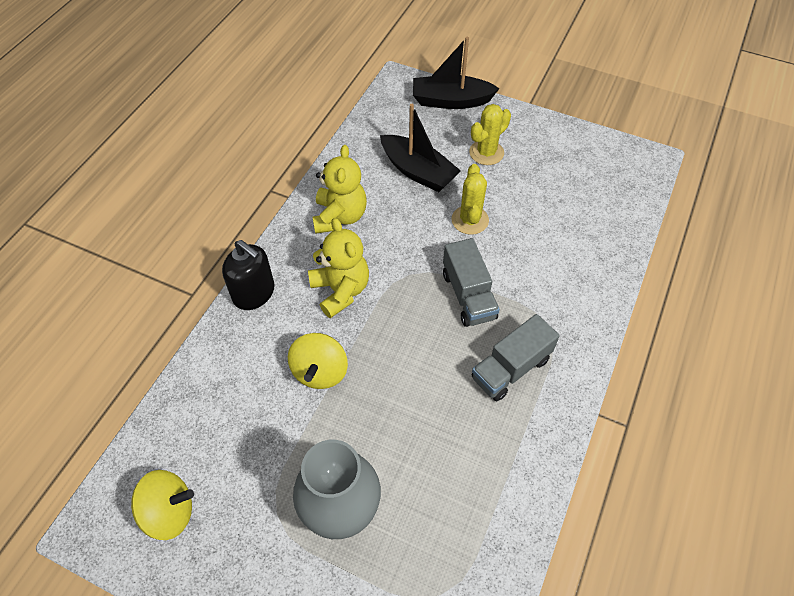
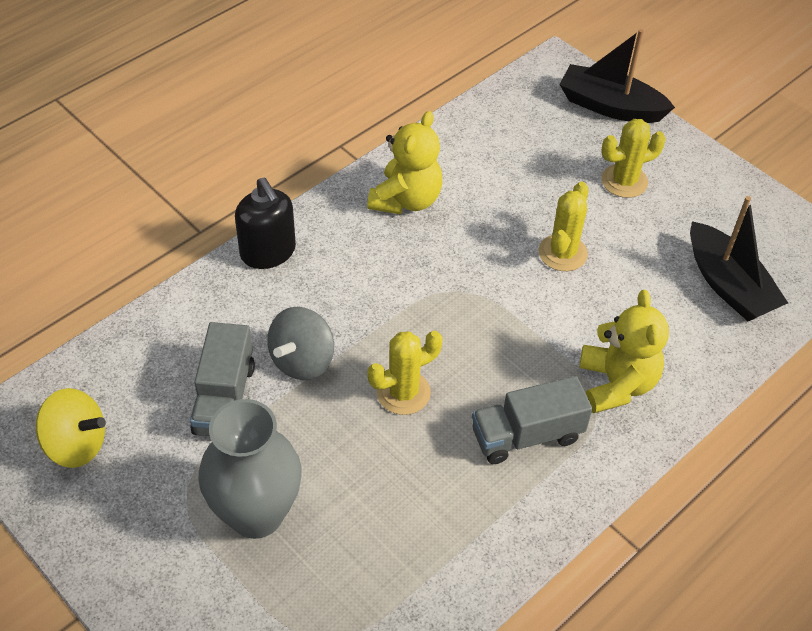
camera: 20 degrees right, 5 degrees down
yellow spinning top [288,333,348,389] -> grey spinning top [267,307,334,380]
yellow teddy bear [308,218,369,318] -> yellow teddy bear moved to [579,290,669,413]
black boat [380,104,461,192] -> black boat moved to [690,196,788,321]
grey truck [443,238,500,327] -> grey truck moved to [190,322,255,436]
none -> yellow cactus [367,331,443,415]

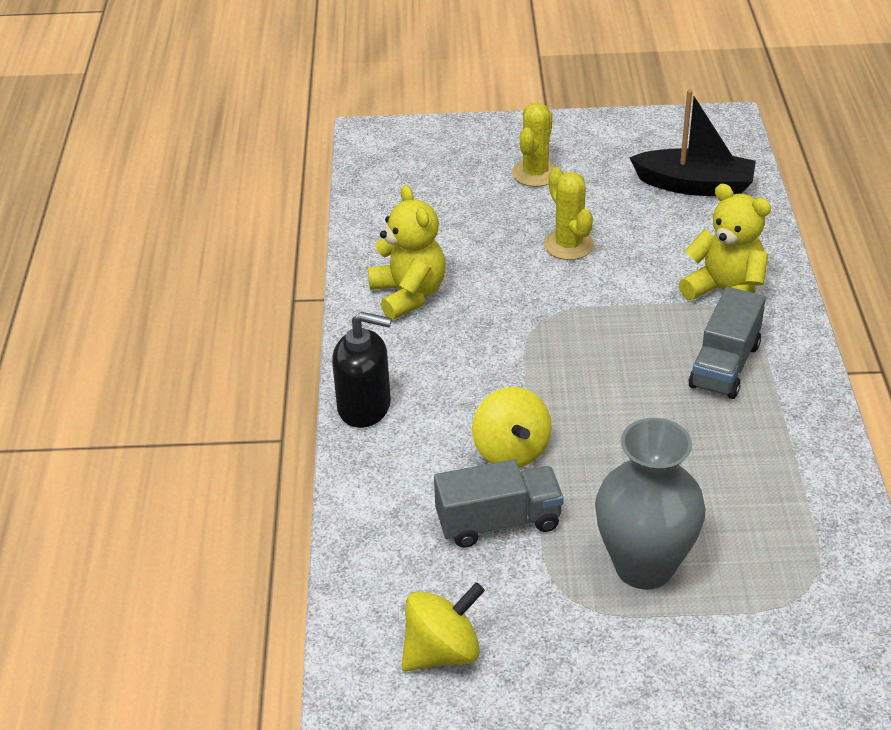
camera: 45 degrees left, 10 degrees down
grey truck [190,322,255,436] -> grey truck turned 60 degrees counterclockwise [434,459,564,548]
grey spinning top [267,307,334,380] -> yellow spinning top [472,387,552,468]
yellow cactus [367,331,443,415] -> none
black boat [559,29,675,123] -> none

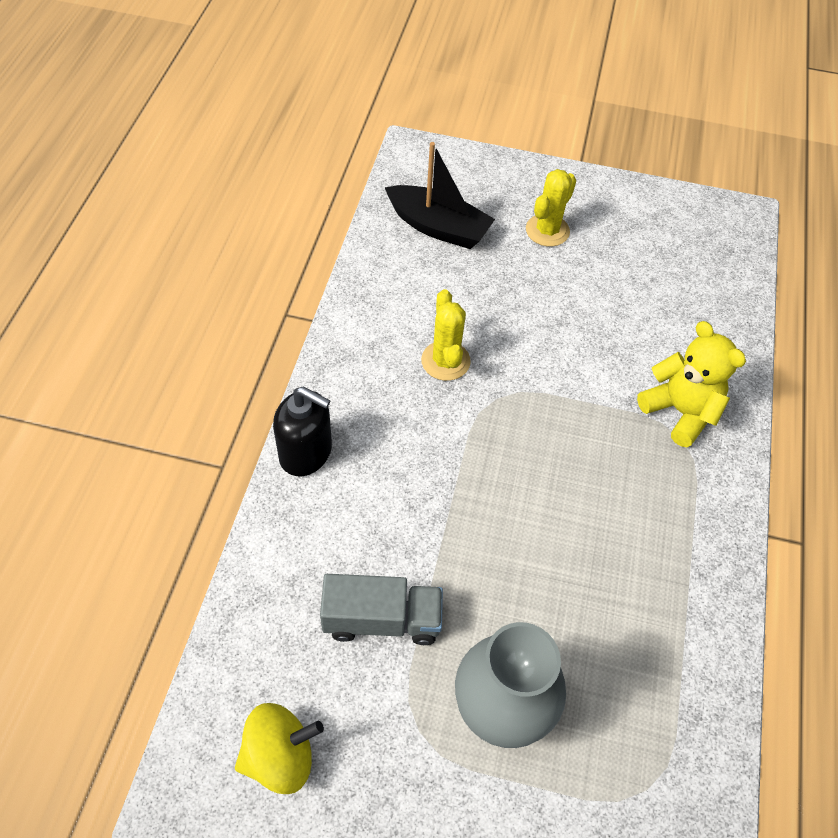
camera: 10 degrees right, 15 degrees up
yellow teddy bear [368,185,446,320] -> none
yellow spinning top [472,387,552,468] -> none
yellow cactus [544,167,594,260] -> yellow cactus moved to [421,289,471,381]
black boat [629,90,756,196] -> black boat moved to [385,142,495,249]
grey truck [689,287,766,399] -> none

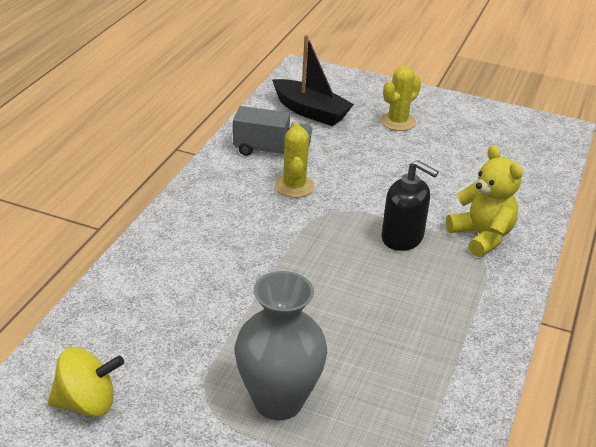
camera: 10 degrees right, 20 degrees down
black soap dispenser [273,387,332,477] -> black soap dispenser moved to [382,160,439,251]
grey truck [320,574,443,645] -> grey truck moved to [233,106,312,156]

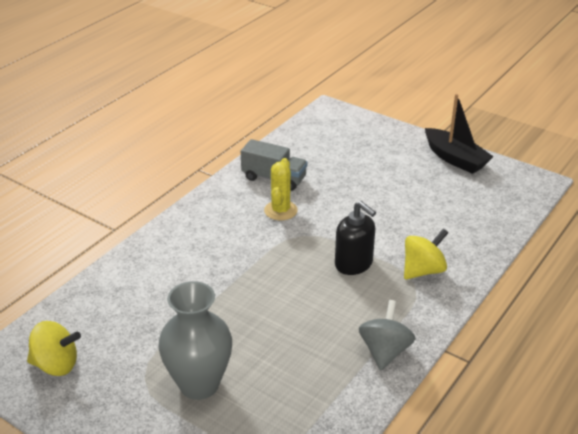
camera: 15 degrees right, 0 degrees up
black boat [272,35,354,126] -> black boat moved to [425,94,494,174]
yellow cactus [380,66,421,131] -> none
yellow teddy bear [446,146,523,257] -> yellow spinning top [404,229,448,279]
none -> grey spinning top [359,300,416,371]

